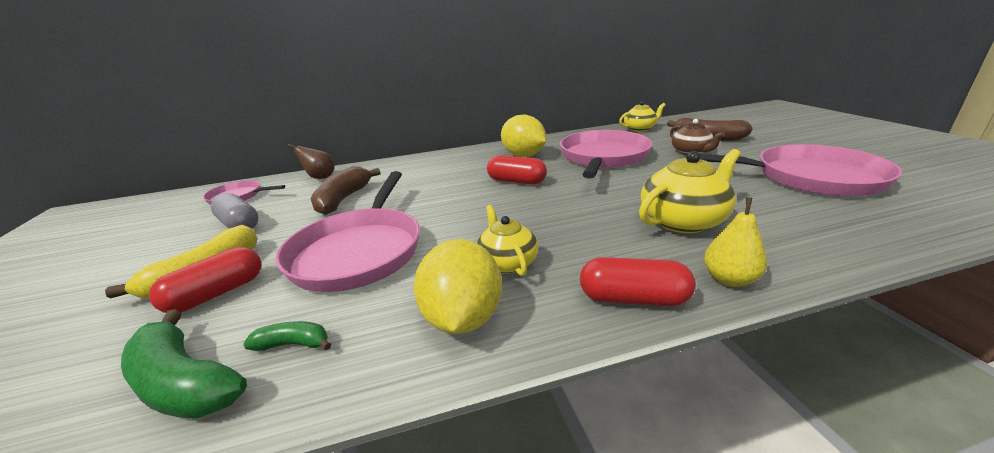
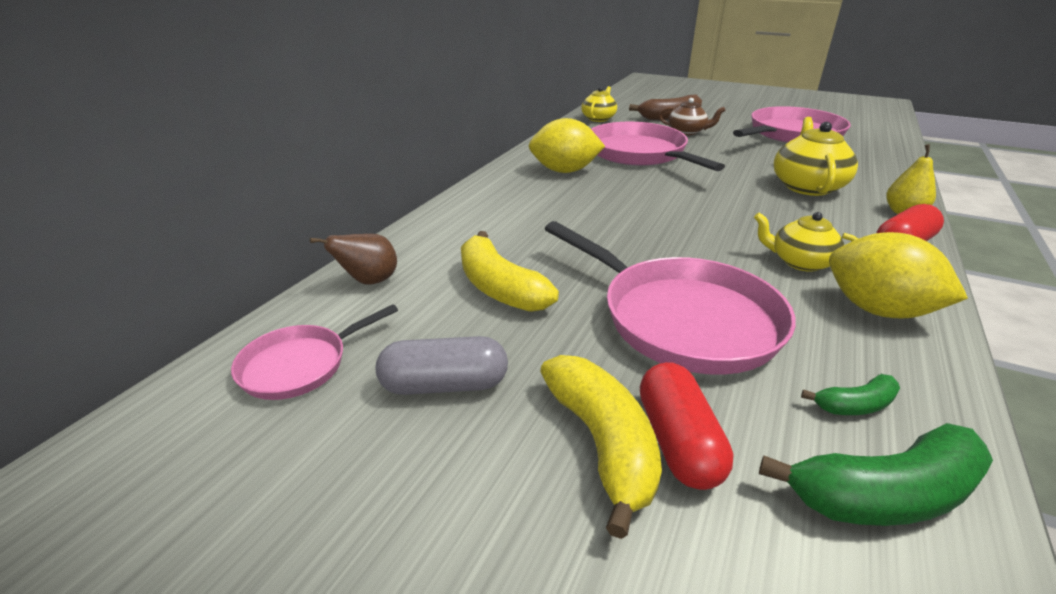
camera: 50 degrees left, 5 degrees up
green banana [243,321,331,351] -> green banana turned 150 degrees counterclockwise [801,374,900,415]
brown banana [311,166,381,215] -> yellow banana [461,231,559,312]
red capsule [487,155,547,185] -> none

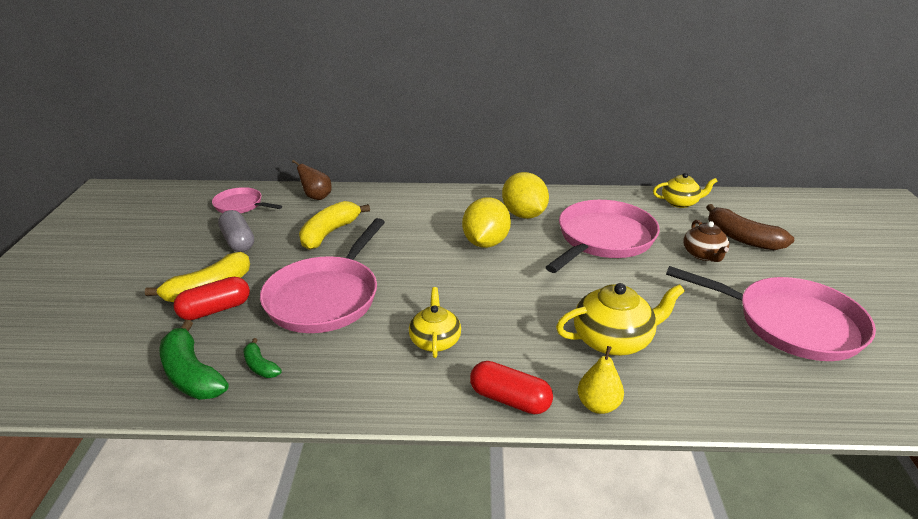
camera: 65 degrees right, 0 degrees up
yellow lemon [829,232,968,319] -> yellow lemon moved to [462,197,511,248]

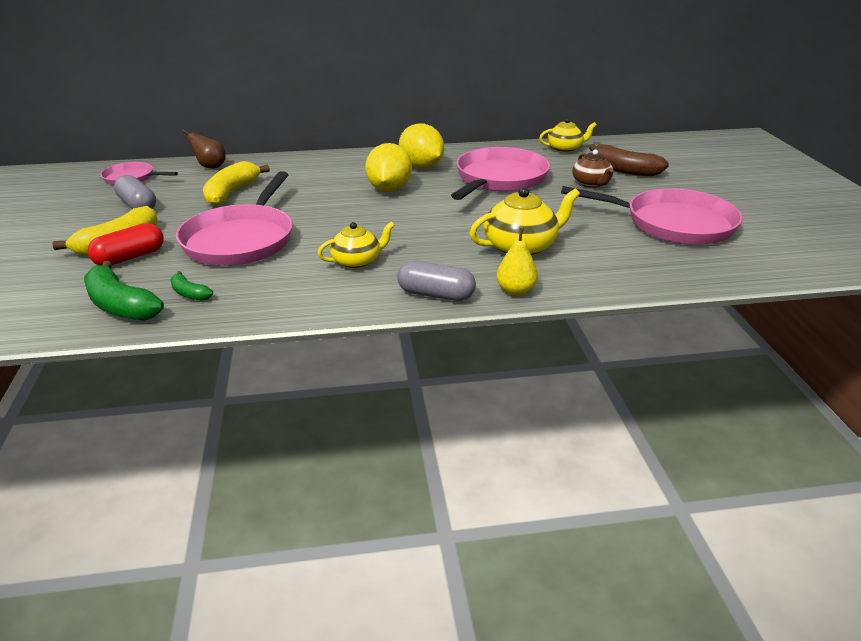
camera: 10 degrees left, 0 degrees up
yellow teapot [409,287,461,358] -> yellow teapot turned 75 degrees clockwise [318,222,395,269]
red capsule [470,361,553,414] -> grey capsule [397,261,476,301]

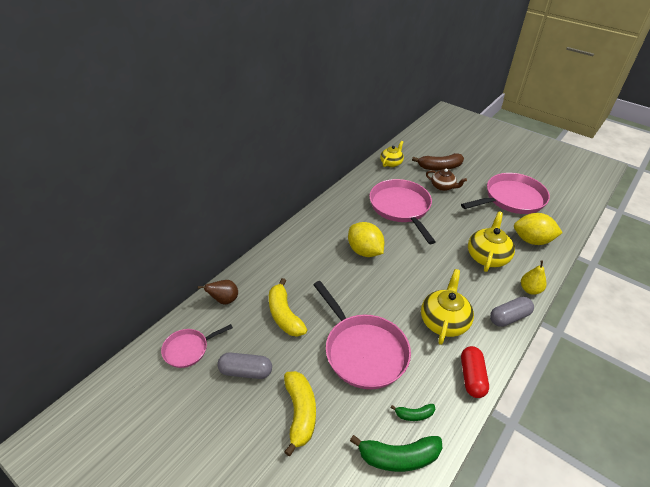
camera: 45 degrees left, 10 degrees up
red capsule [88,223,164,266] -> red capsule moved to [461,346,489,398]
yellow teapot [318,222,395,269] -> yellow teapot [421,269,474,345], size x1.54
yellow lemon [399,123,444,169] -> yellow lemon moved to [514,213,563,245]

